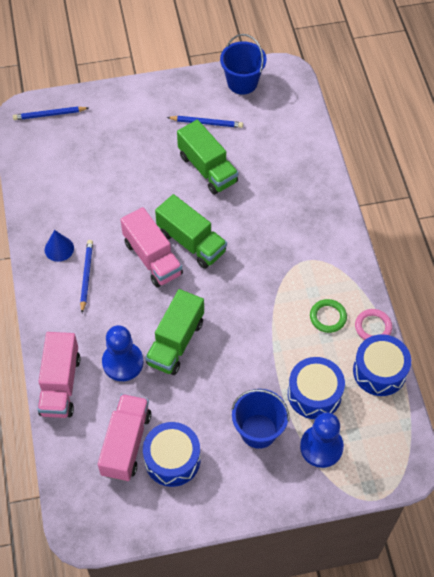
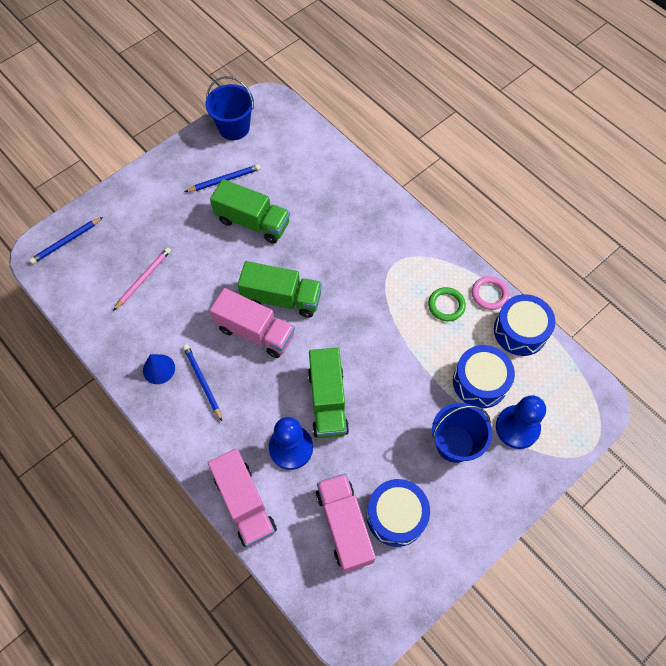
camera: 30 degrees left, 5 degrees up
none -> pink pencil [113,247,171,311]

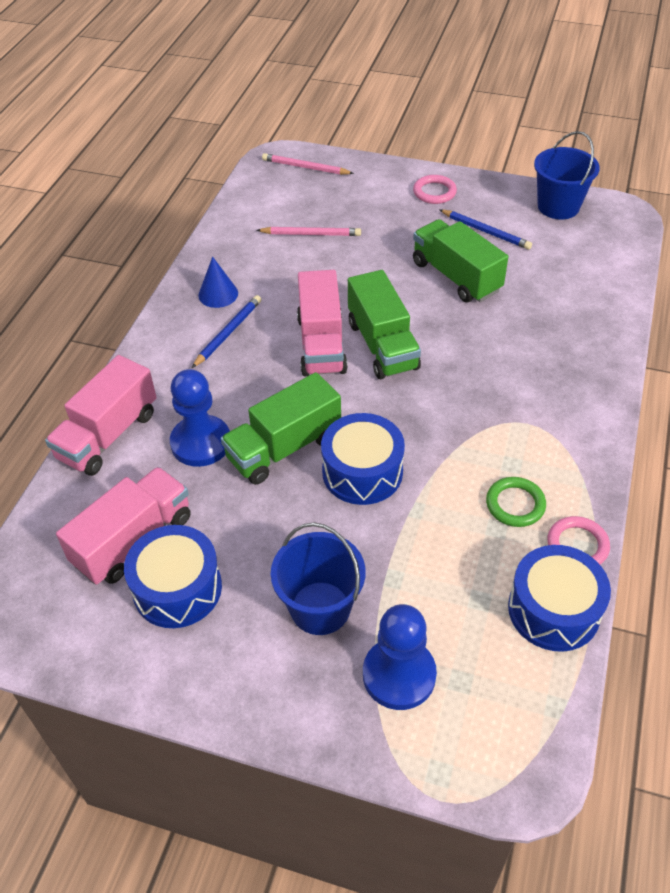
camera: 60 degrees right, 15 degrees down
blue pencil [29,217,103,264] -> pink pencil [262,153,354,175]
green truck [210,179,290,244] -> green truck turned 150 degrees clockwise [413,219,508,302]
blue drum [453,345,515,408] -> blue drum moved to [321,413,405,505]
none -> pink ring [413,175,457,204]

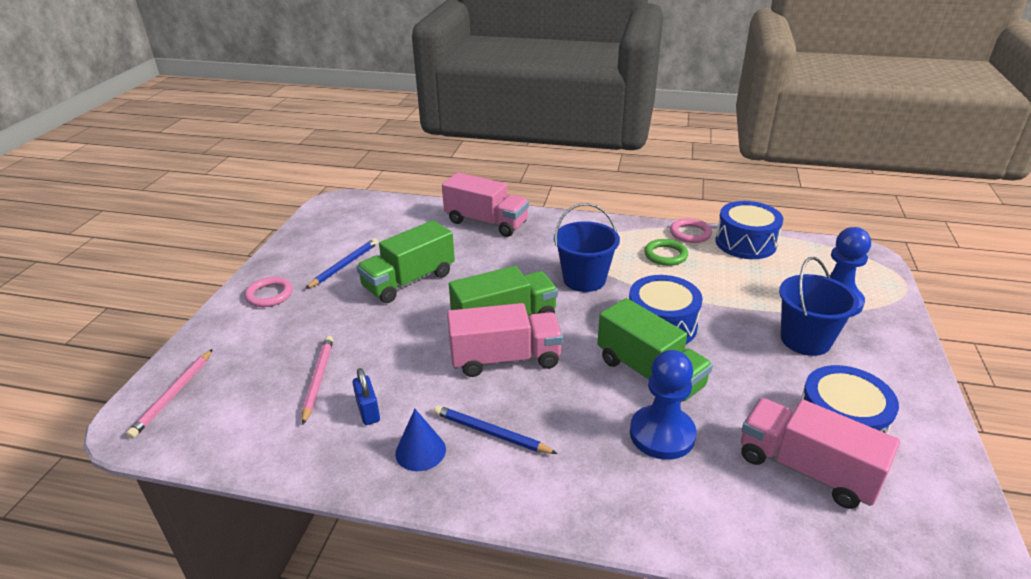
camera: 95 degrees left, 15 degrees down
pink truck [45,355,157,476] -> pink truck moved to [442,172,529,237]
blue bucket [534,131,600,219] -> blue bucket moved to [554,203,620,292]
none -> blue padlock [353,368,380,425]

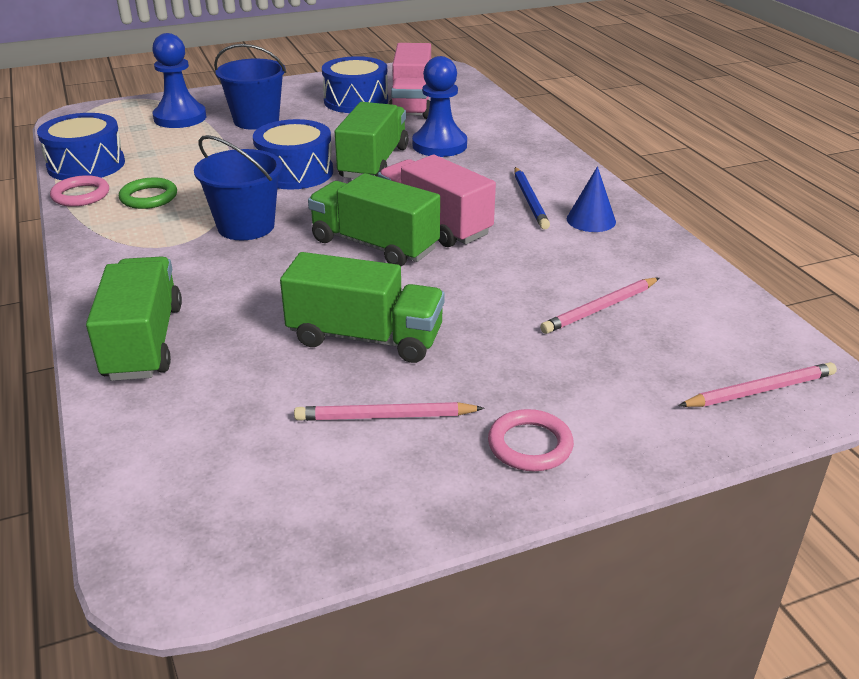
camera: 125 degrees left, 0 degrees up
blue pencil [305,238,378,289] -> pink pencil [294,402,484,421]
blue padlock [353,368,380,425] -> none
pink truck [442,172,529,237] -> green truck [86,256,182,381]

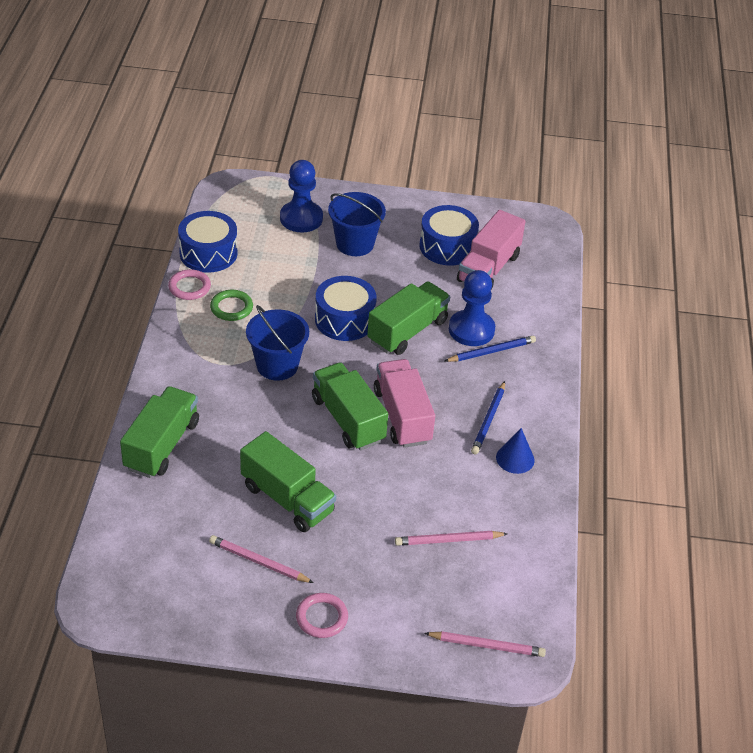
camera: 25 degrees right, 10 degrees up
none -> blue pencil [445,336,536,362]

